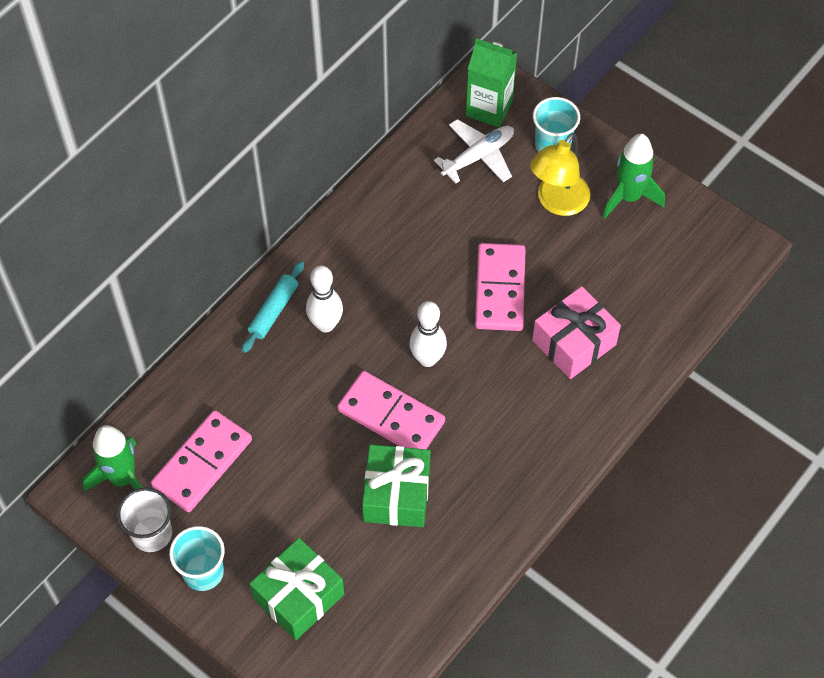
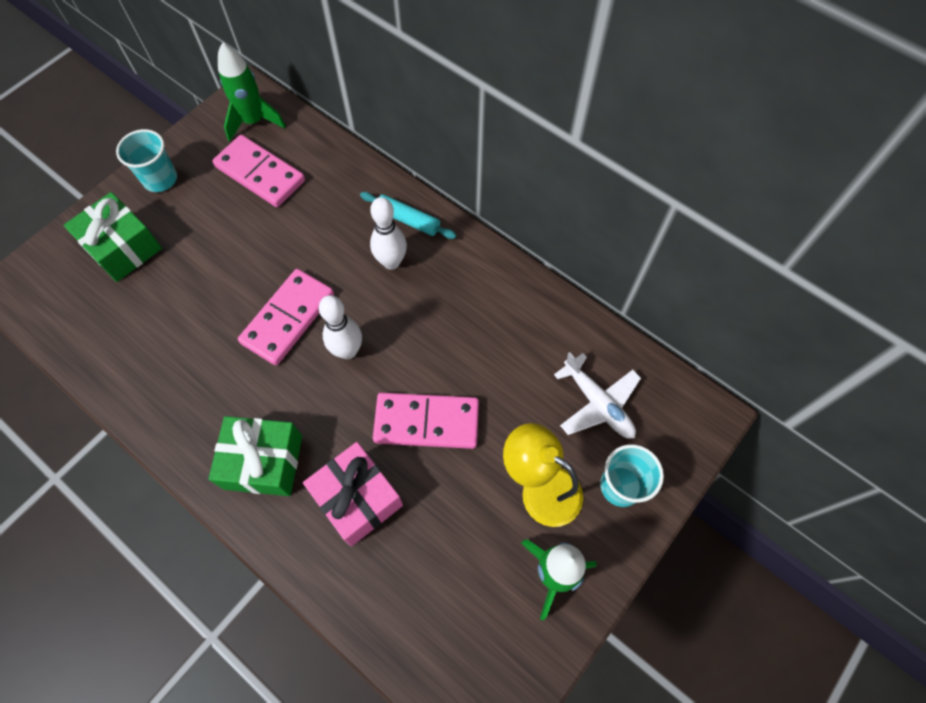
camera: 90 degrees right, 5 degrees up
white cup [117,487,172,552] -> none
green gift [362,445,431,527] -> green gift moved to [209,416,302,496]
green carton [466,38,517,127] -> none

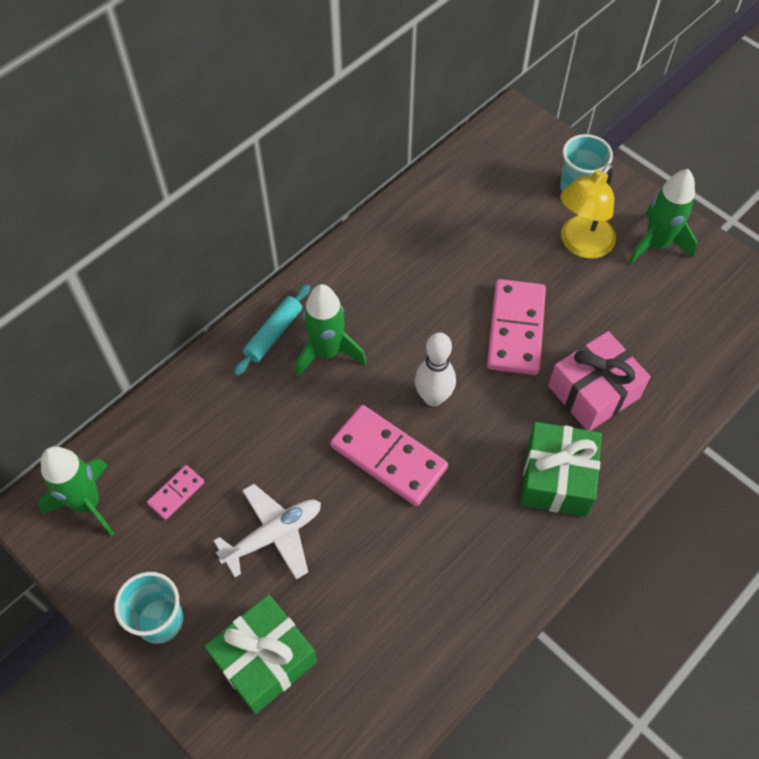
camera: 85 degrees left, 5 degrees down
pink domino [212,135,305,207] -> pink domino [147,465,204,520], size x0.49
white bowling pin [370,197,407,270] -> green rocket [295,284,367,378]
white plane [554,352,641,439] -> white plane moved to [214,484,321,580]

